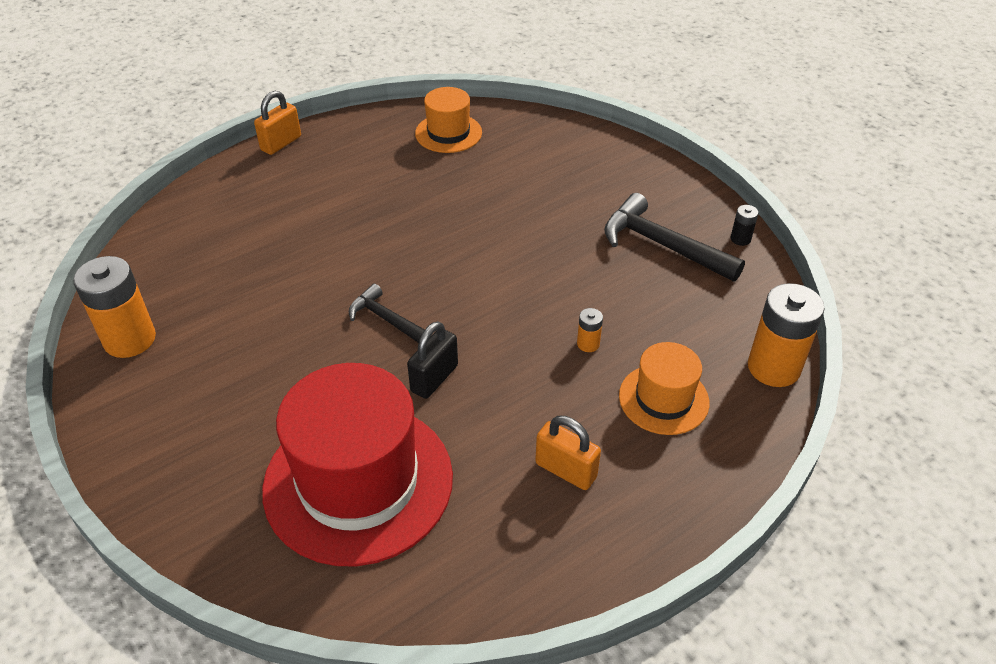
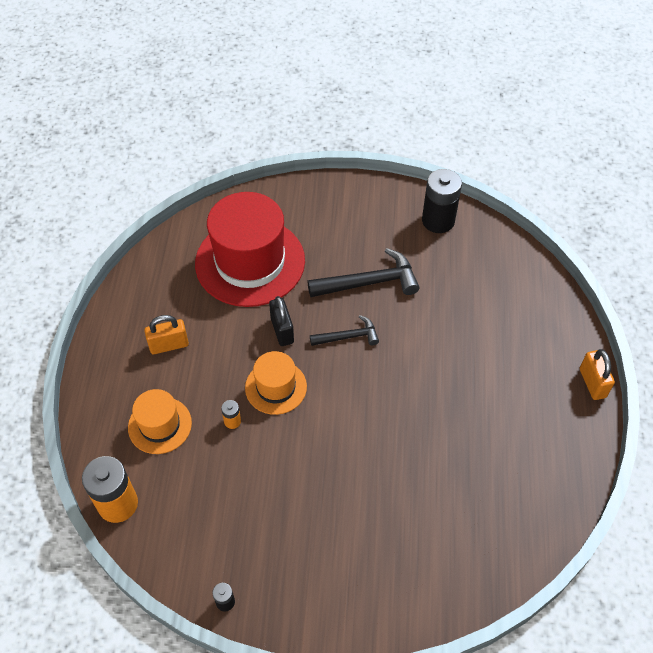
camera: 130 degrees right, 10 degrees up
orange battery [73,256,156,358] -> black battery [422,169,462,233]
orange hat [415,87,482,153] -> orange hat moved to [245,351,307,415]
black hammer [604,193,745,282] -> black hammer moved to [308,248,420,297]

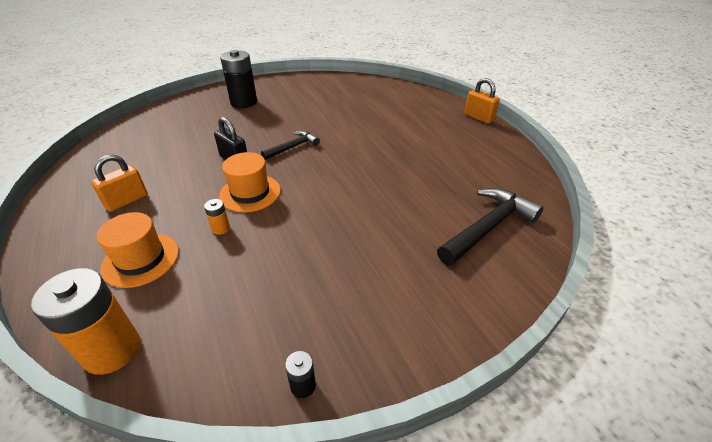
camera: 30 degrees left, 15 degrees down
red hat [195,192,305,307] -> none
black hammer [308,248,420,297] -> black hammer moved to [437,188,544,266]
black battery [422,169,462,233] -> black battery moved to [220,50,257,108]

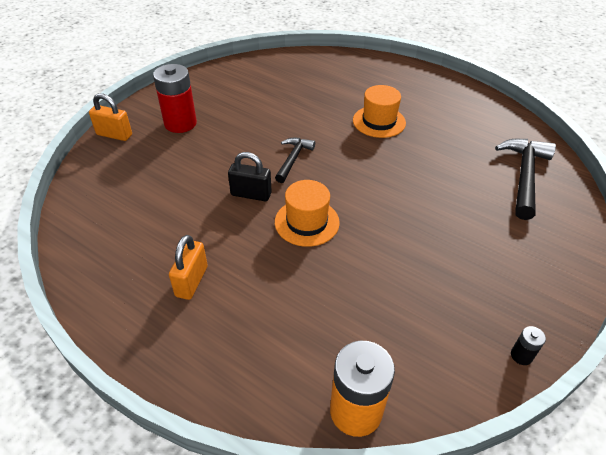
camera: 30 degrees left, 5 degrees up
orange hat [97,212,179,288] -> orange hat moved to [353,85,406,138]
orange battery [204,199,230,235] -> none
black battery [220,50,257,108] -> red battery [153,64,197,133]
orange padlock [465,78,500,124] -> orange padlock moved to [89,93,132,141]

